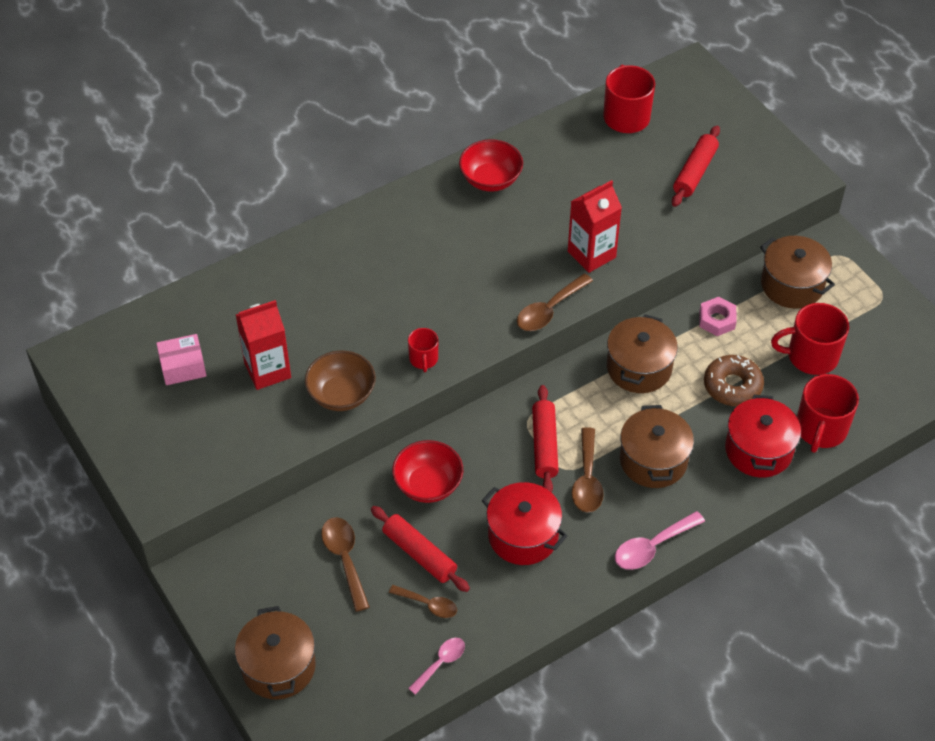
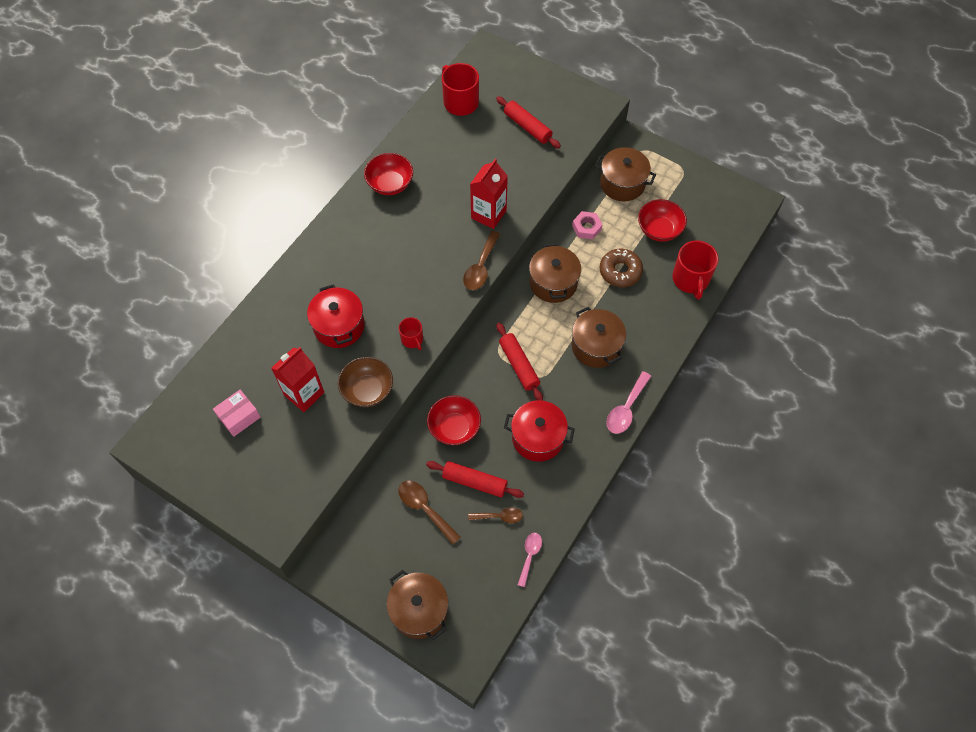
camera: 25 degrees left, 10 degrees up
brown spoon [572,427,604,513] -> none
red rolling pin [672,126,720,207] -> red rolling pin turned 45 degrees counterclockwise [496,96,561,149]
red pot [725,395,801,477] -> red pot moved to [307,284,365,348]
red mug [771,303,849,375] -> red bowl [638,199,687,242]

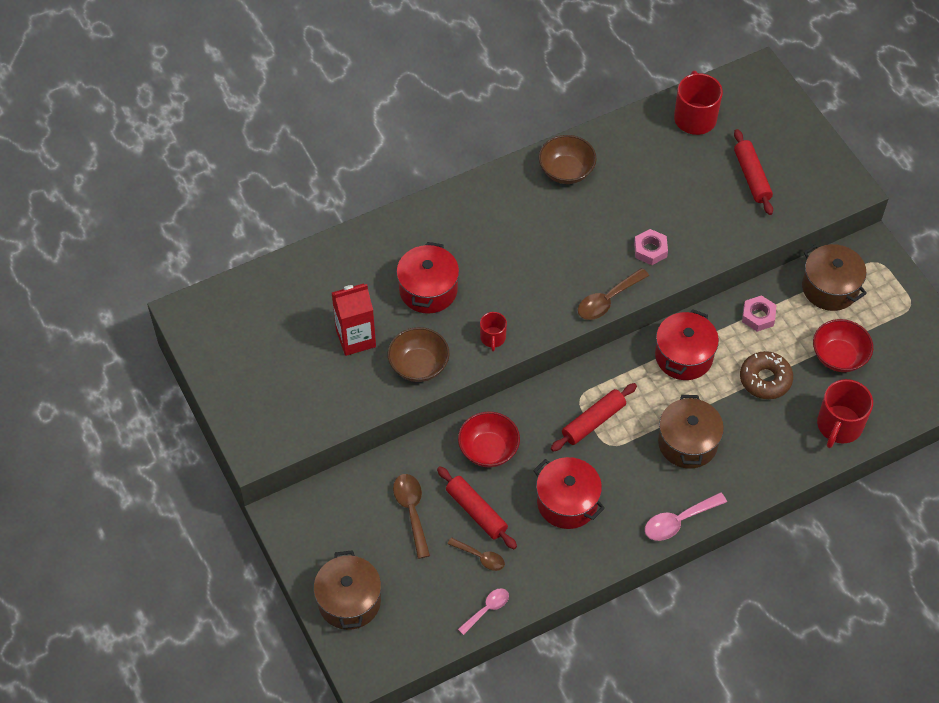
camera: 30 degrees right, 5 degrees down
pink box [213,390,261,437] -> none
red bowl [364,153,413,195] -> brown bowl [539,135,596,184]
red carton [470,159,508,229] -> pink nut [634,229,668,265]
red rolling pin [497,323,543,401] -> red rolling pin turned 45 degrees clockwise [551,383,637,451]
brown pot [529,243,581,303] -> red pot [655,309,719,380]

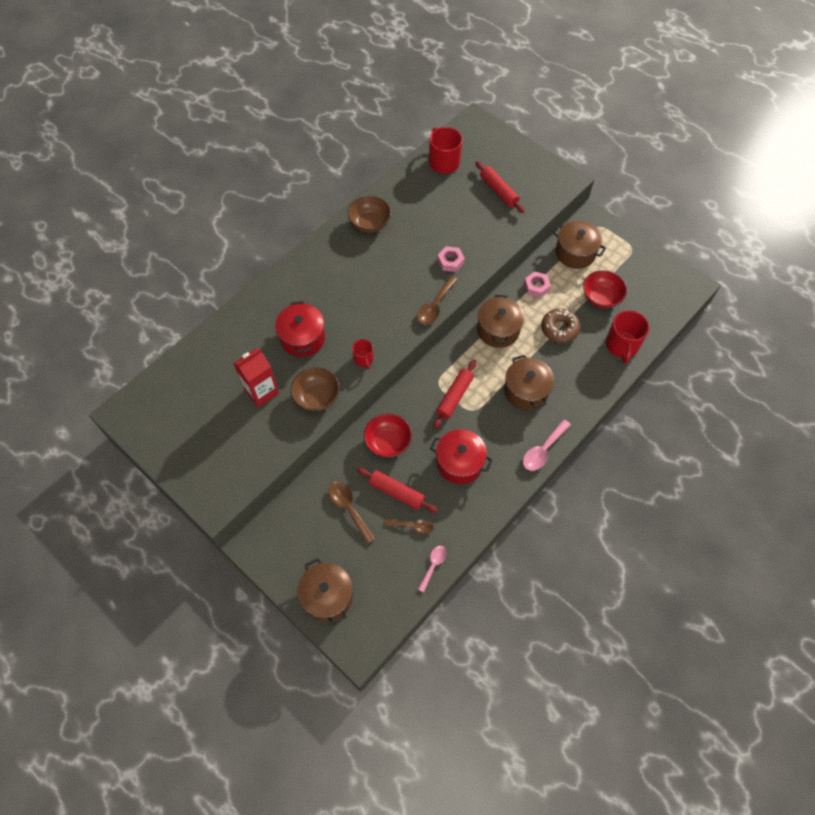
camera: 20 degrees left, 5 degrees up
red pot [655,309,719,380] -> brown pot [477,295,524,348]

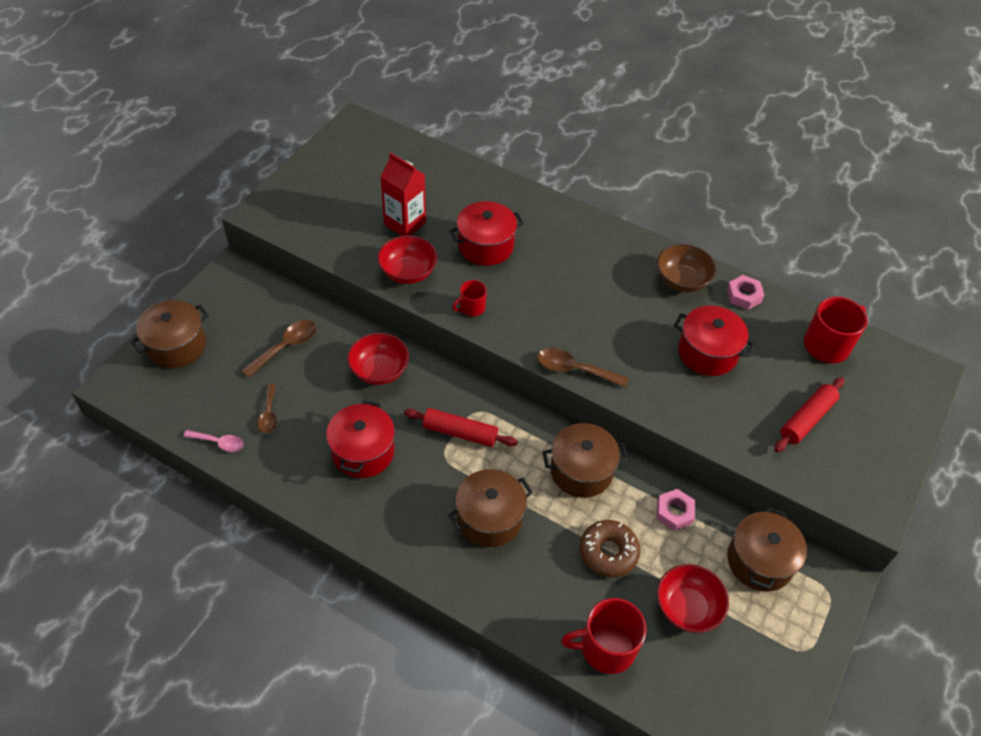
camera: 75 degrees right, 10 degrees down
brown bowl [290,367,339,411] -> red bowl [377,236,437,284]
red rolling pin [357,468,438,513] -> none
pink nut [437,246,465,272] -> pink nut moved to [727,275,764,310]
pink spoon [523,419,571,471] -> none
none -> red pot [674,306,755,376]

